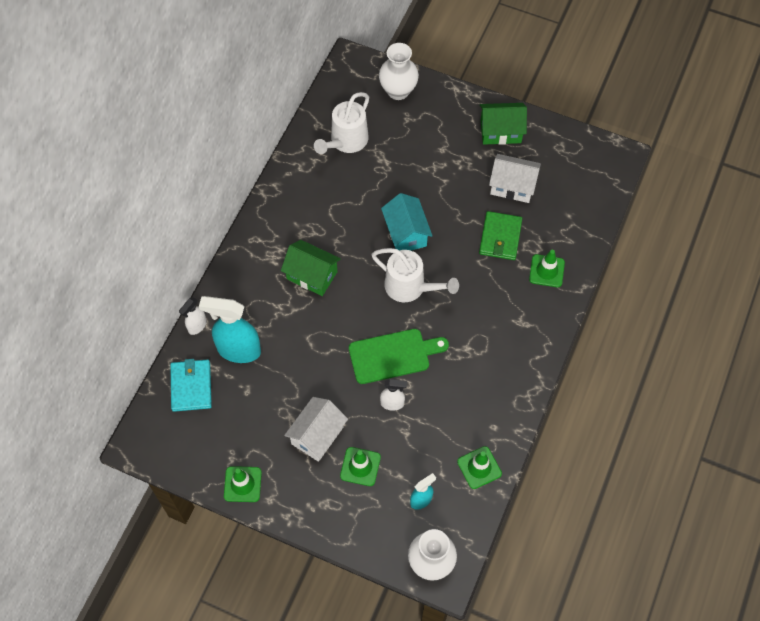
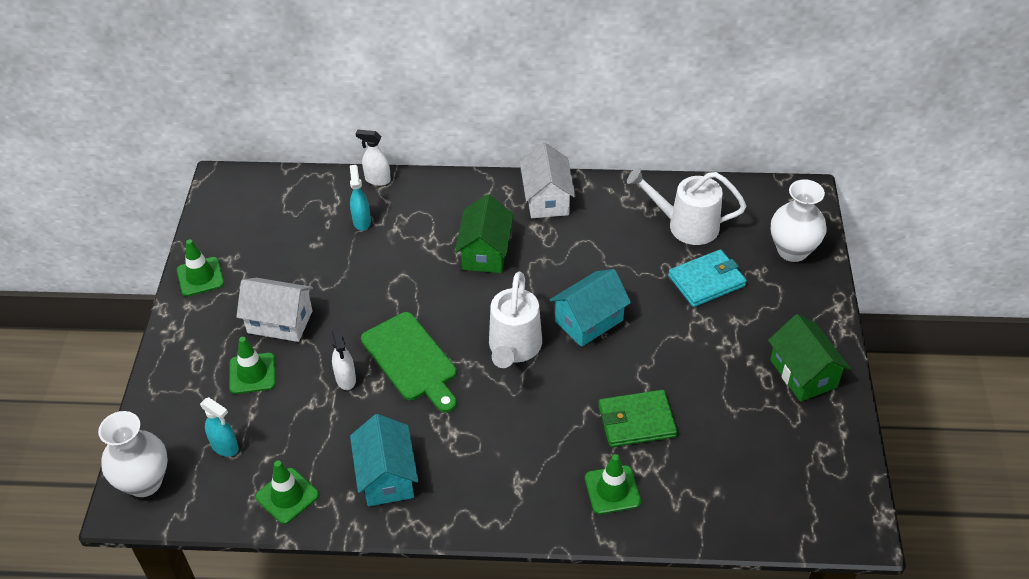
camera: 70 degrees right, 15 degrees down
turquoise wallet [170,359,212,412] -> turquoise wallet moved to [668,249,747,307]
turquoise spray bottle [199,296,261,363] -> turquoise spray bottle [350,165,371,231], size x0.52
white house [489,154,541,203] -> white house moved to [520,143,575,218]
none -> turquoise house [350,414,418,506]

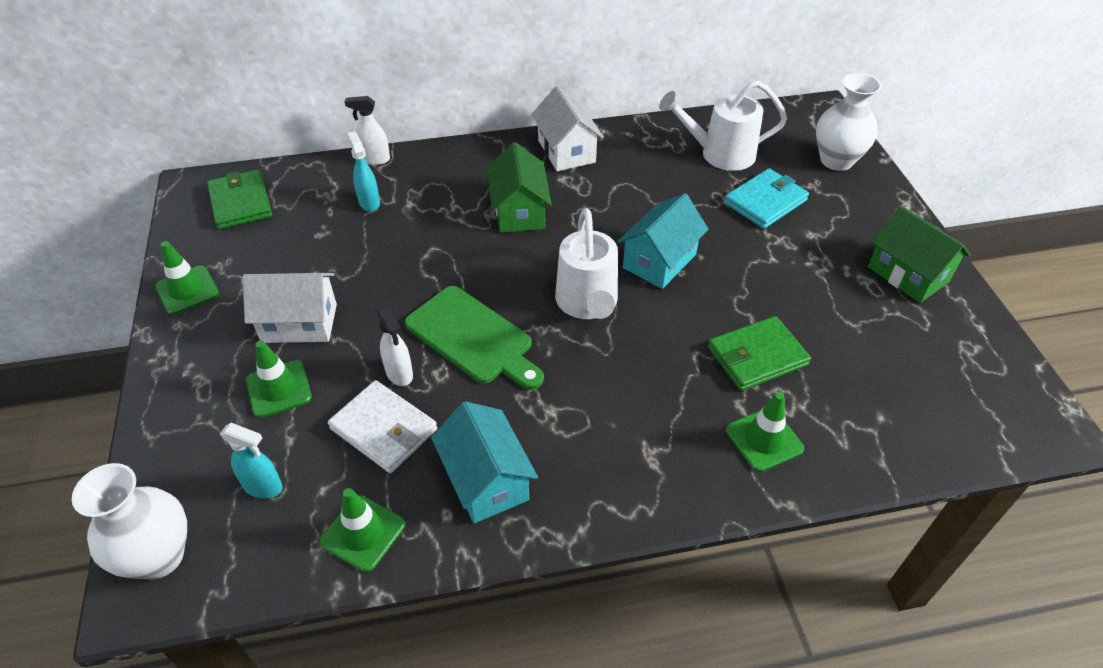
camera: 15 degrees left, 0 degrees up
none -> green wallet [207,169,272,229]
none -> white wallet [328,380,437,473]

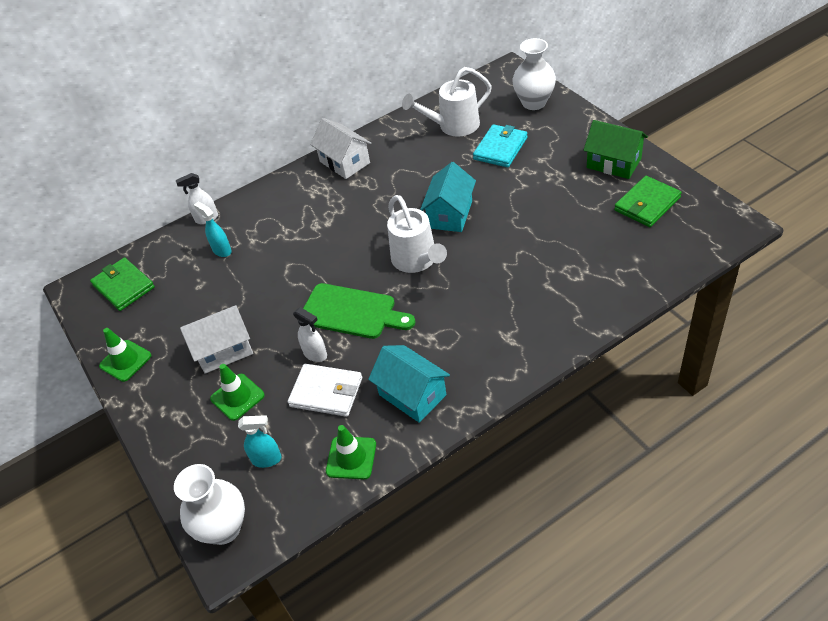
camera: 15 degrees left, 0 degrees up
green house [487,142,552,233] -> none
green wallet [708,316,811,391] -> green wallet moved to [614,176,682,227]
green traffic cone [726,392,804,472] -> none

